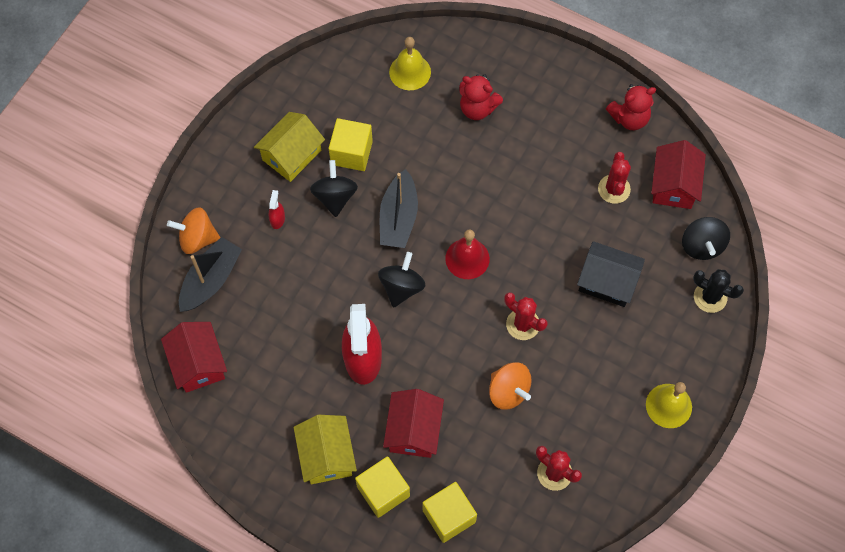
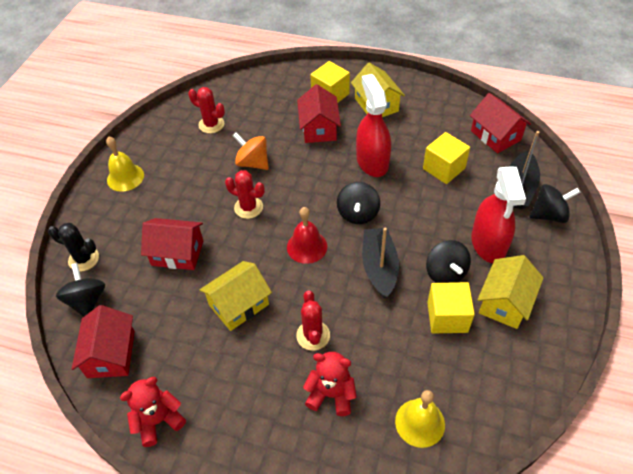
camera: 170 degrees right, 15 degrees down
orange spinning top [167,208,221,254] -> black spinning top [530,184,580,223]
red spray bottle [269,190,285,229] -> red spray bottle [471,166,526,263], size x2.47
yellow cube [423,482,477,543] -> yellow cube moved to [423,132,470,184]
black house [577,241,645,307] -> red house [141,218,203,270]
red cactus [598,152,631,204] -> red cactus moved to [296,291,330,351]
none -> yellow house [199,261,272,331]

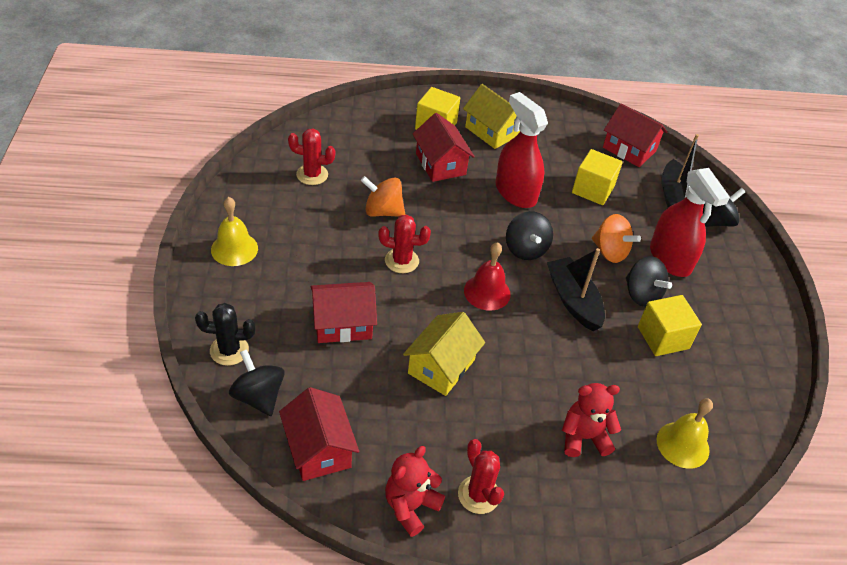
camera: 25 degrees left, 5 degrees down
red cactus [296,291,330,351] -> red cactus moved to [458,439,504,514]
yellow house [477,255,544,329] -> none
none -> orange spinning top [592,214,641,263]

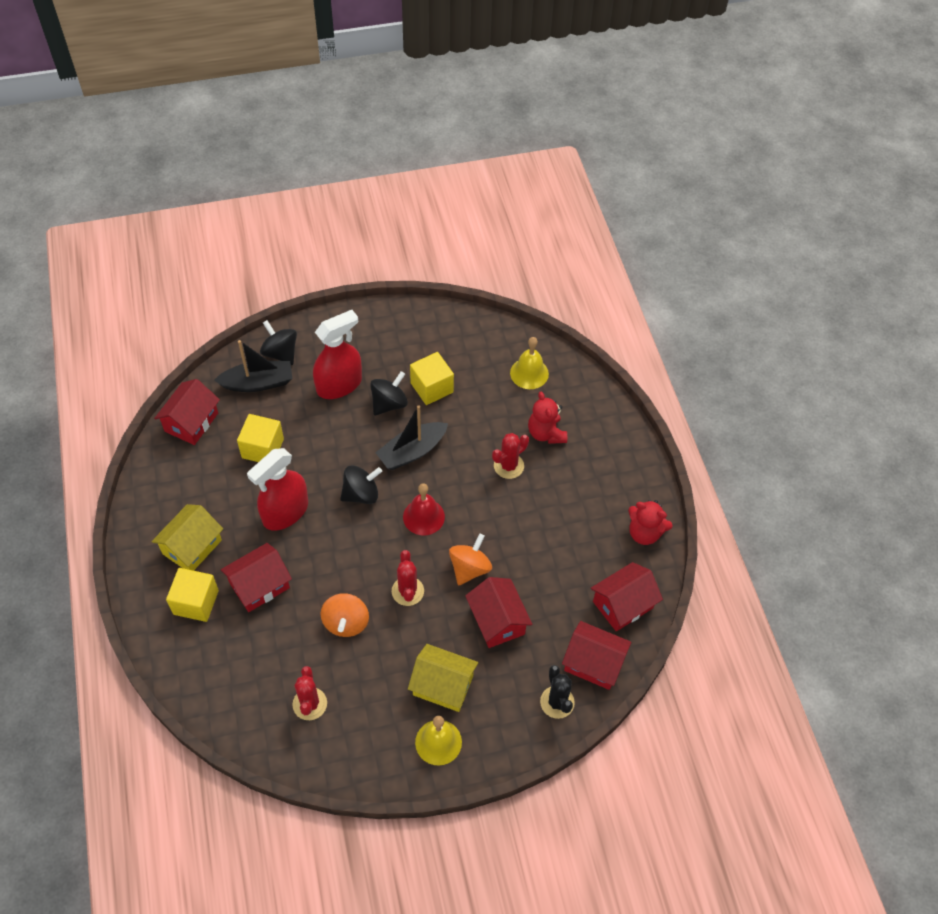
camera: 100 degrees left, 10 degrees up
black spinning top [229,349,285,416] -> red house [562,621,631,690]
yellow house [403,312,485,396] -> yellow house moved to [408,644,478,712]
red cactus [458,439,504,514] -> red cactus moved to [492,433,529,479]
orange spinning top [592,214,641,263] -> orange spinning top moved to [449,533,492,586]

